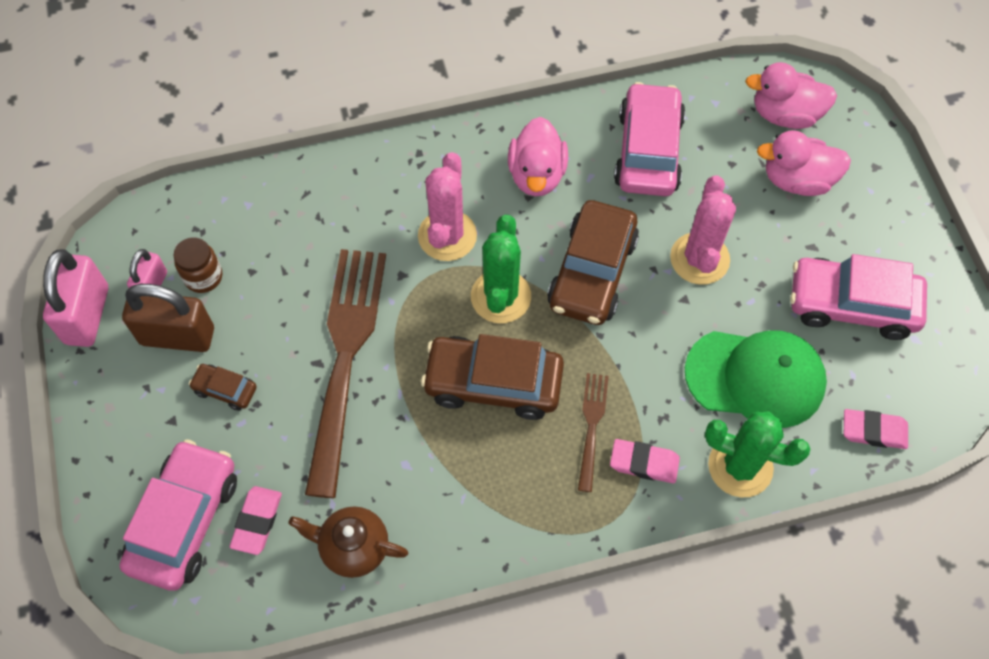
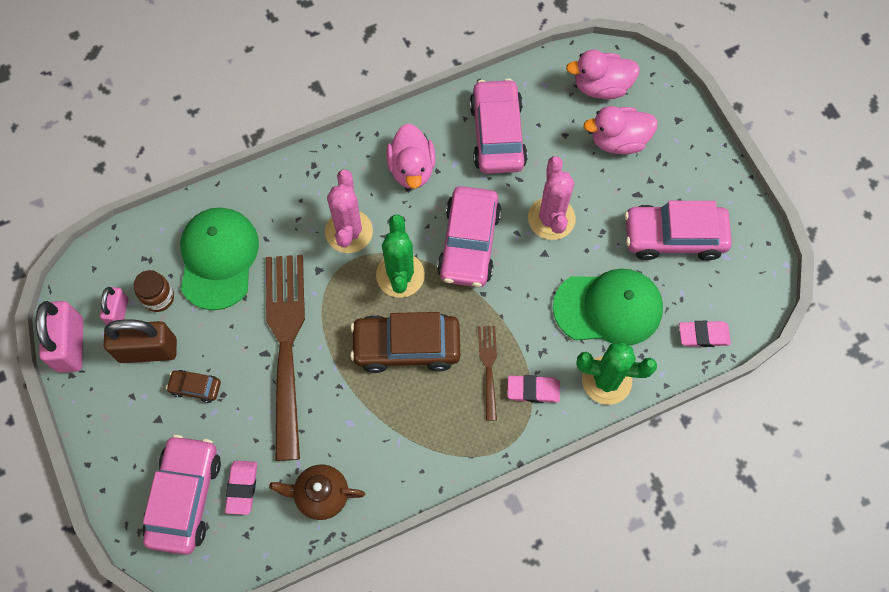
camera: 10 degrees left, 5 degrees up
brown car [547,200,639,325] -> pink car [437,186,501,287]
none -> green cap [180,208,259,310]

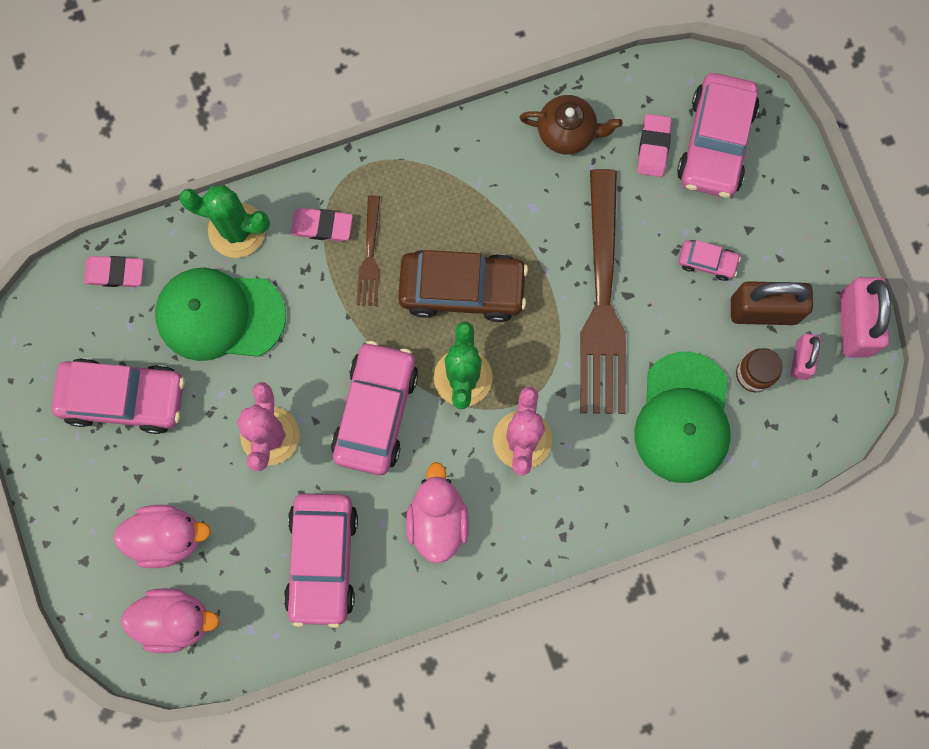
camera: 175 degrees left, 10 degrees up
brown car [166,370,221,403] -> pink car [679,240,741,281]

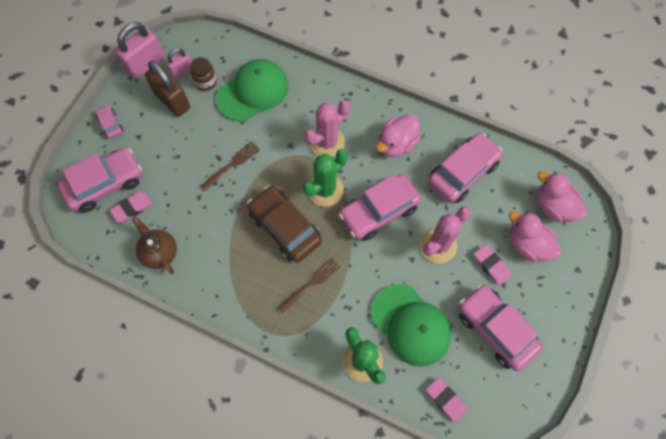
camera: 135 degrees left, 10 degrees down
pink eraser [291,208,353,242] -> pink eraser moved to [474,244,511,286]
brown fork [580,169,626,414] -> brown fork [200,141,260,191], size x0.46
pink car [679,240,741,281] -> pink car moved to [95,105,124,139]

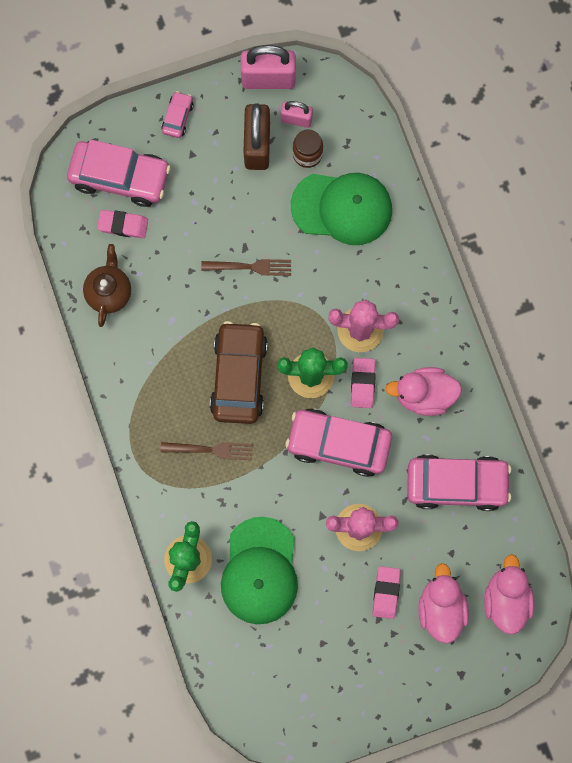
camera: 45 degrees right, 10 degrees up
pink eraser [426,377,467,423] -> pink eraser moved to [351,358,376,408]
pink car [458,284,543,371] -> none

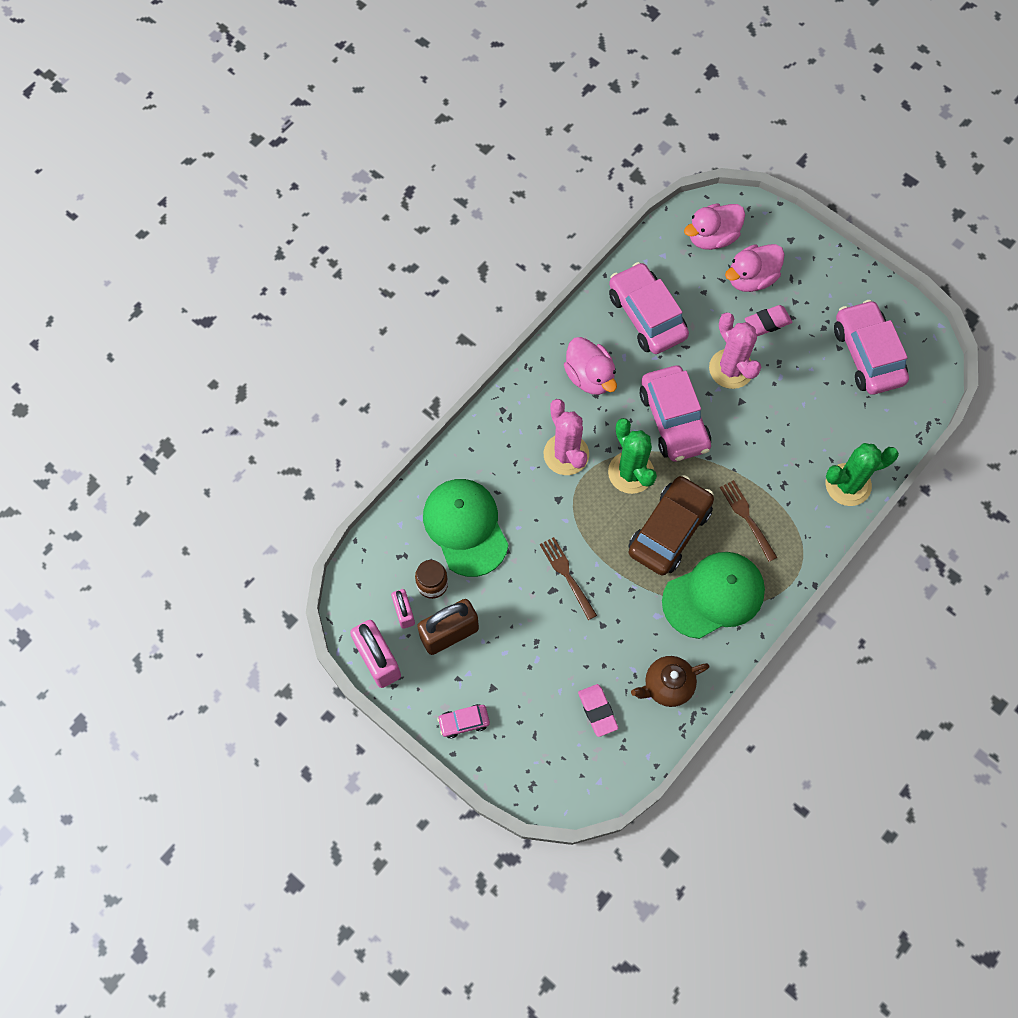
camera: 120 degrees left, 10 degrees down
pink car [67,139,171,207] -> pink car moved to [834,300,909,395]
brown car [210,321,268,424] -> brown car turned 150 degrees clockwise [629,475,714,576]
green cap [221,517,298,624] -> green cap moved to [662,552,765,639]
pink eraser [351,358,376,408] -> none

